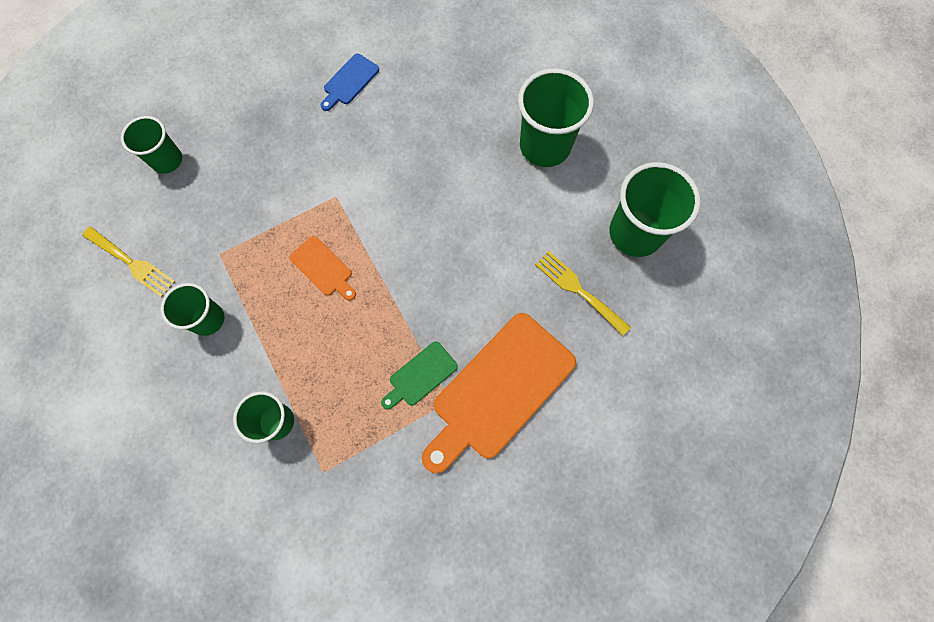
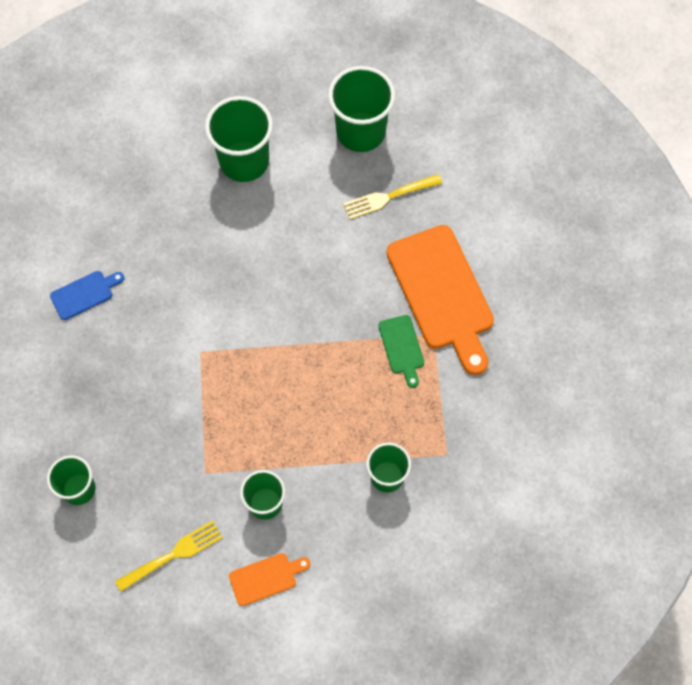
camera: 65 degrees left, 5 degrees down
orange cutting board [289,236,356,301] -> orange cutting board moved to [229,553,311,606]
blue cutting board [321,54,379,111] -> blue cutting board turned 90 degrees counterclockwise [50,271,124,320]

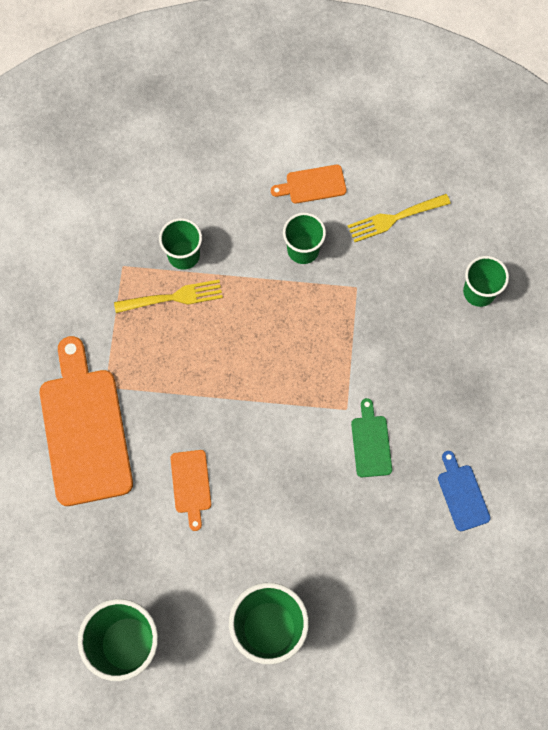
camera: 170 degrees left, 5 degrees up
blue cutting board [50,271,124,320] -> blue cutting board turned 90 degrees clockwise [438,451,490,531]
yellow fork [343,174,442,219] -> yellow fork moved to [114,280,223,313]
green cutting board [378,315,424,388] -> green cutting board moved to [351,398,392,477]
none -> orange cutting board [170,450,211,531]

